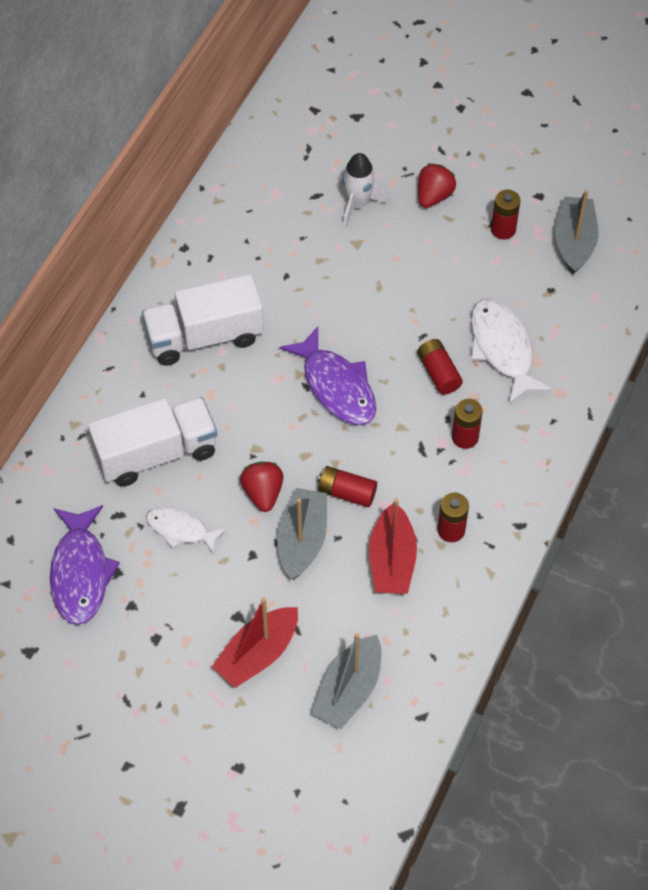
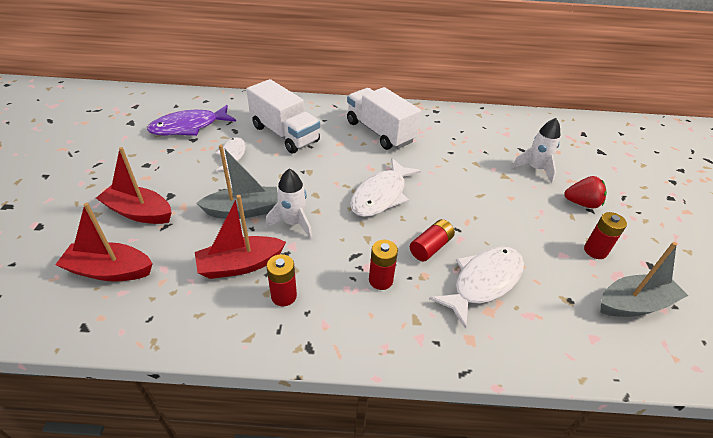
camera: 65 degrees right, 15 degrees down
red strawberry [240,462,284,512] -> none
purple fish [279,326,376,425] -> white fish [350,158,421,217]
grey boat [312,633,382,729] -> red boat [55,203,153,282]
red battery [317,466,377,507] -> white rocket [266,169,312,239]

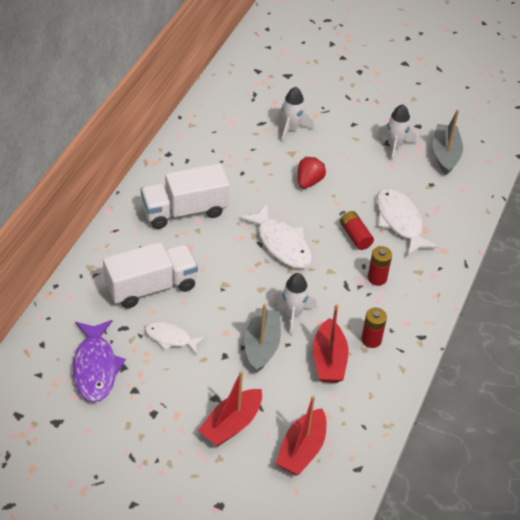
camera: 70 degrees left, 5 degrees up
red strawberry [564,176,607,208] -> red strawberry moved to [298,157,326,189]
red battery [584,212,627,259] -> white rocket [377,104,416,162]

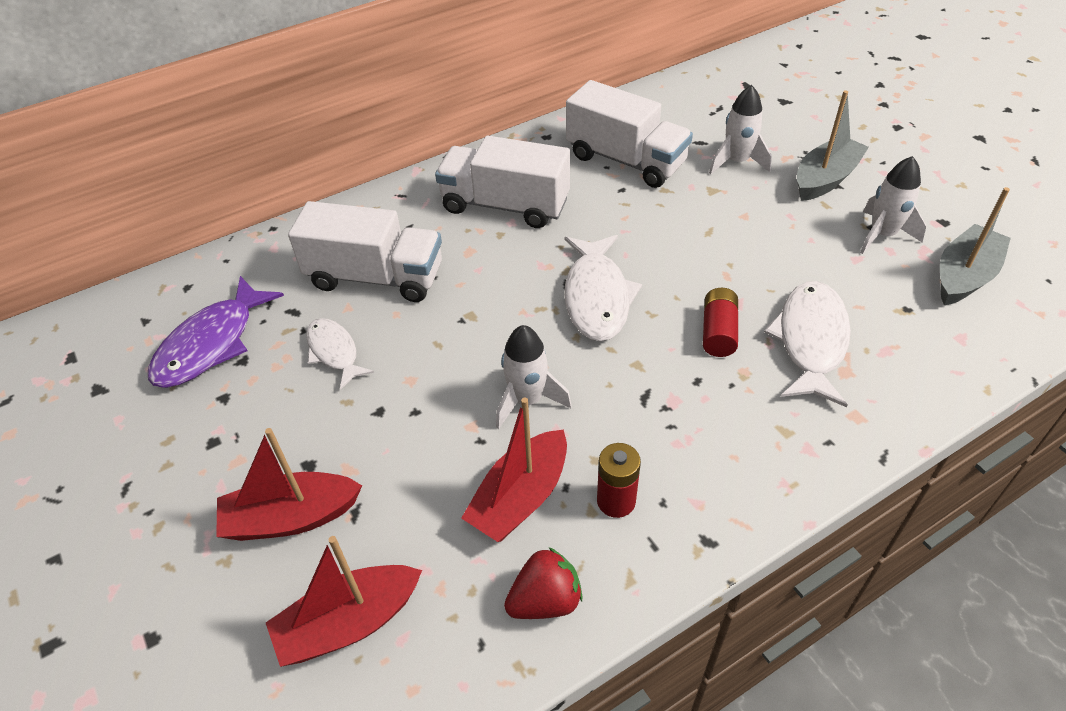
camera: 40 degrees right, 0 degrees up
grey boat [244,304,281,373] -> grey boat moved to [797,90,869,201]
red strawberry [298,157,326,189] -> red strawberry moved to [504,547,583,619]
red battery [368,246,392,286] -> none
none -> white truck [566,80,693,188]

